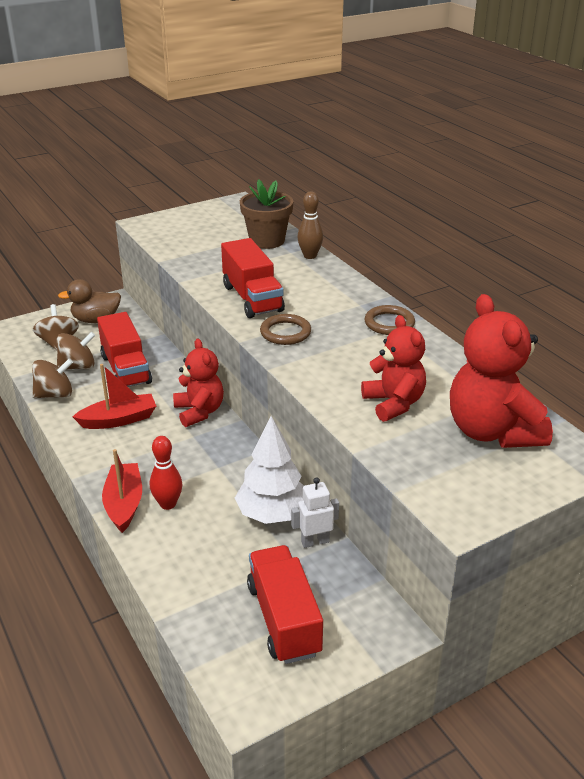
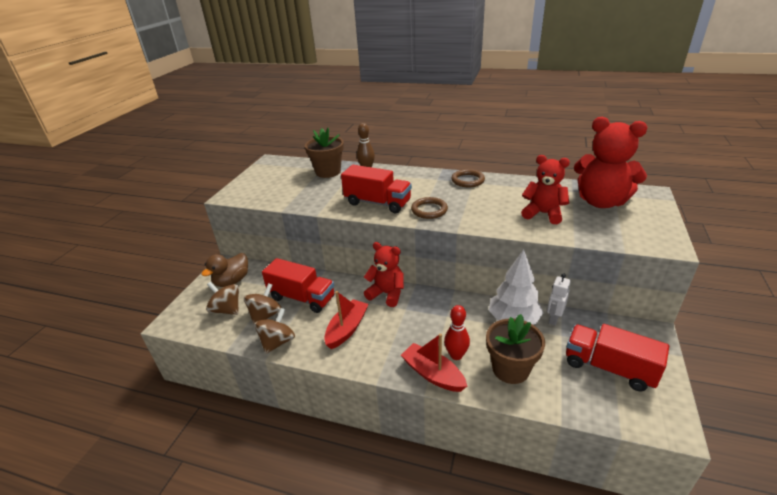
camera: 40 degrees left, 0 degrees up
none -> brown flower pot [486,314,545,384]

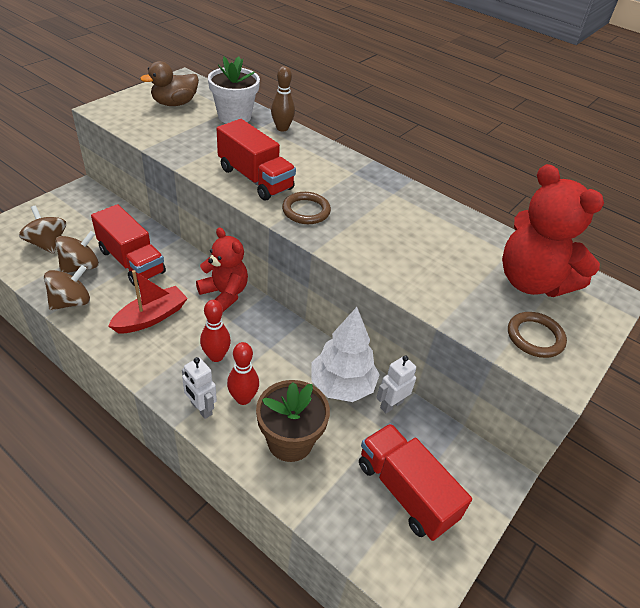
camera: 15 degrees right, 10 degrees up
brown duck [202,253,248,287] -> brown duck moved to [140,61,199,106]
brown flower pot [305,128,344,178] -> white flower pot [208,56,260,124]
red boat [401,333,467,392] -> white robot [182,357,217,419]
brown ring [451,169,485,187] -> brown ring moved to [508,312,567,358]
red teddy bear [521,155,570,224] -> none
none -> red bowling pin [200,300,231,362]

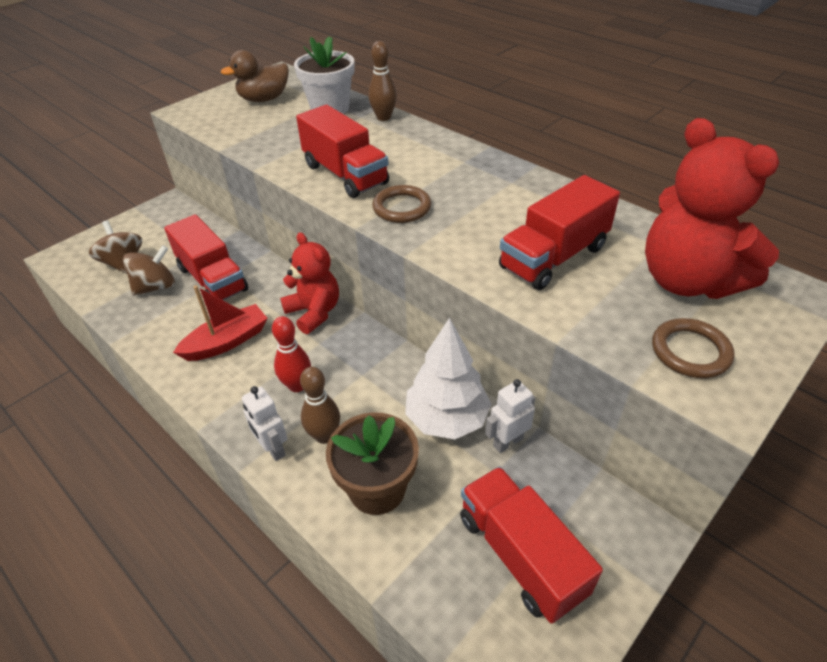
camera: 10 degrees right, 0 degrees up
brown spinning top [44,265,90,310] -> none
red bowling pin [227,342,259,405] -> brown bowling pin [300,367,340,444]
none -> red truck [499,175,620,290]

